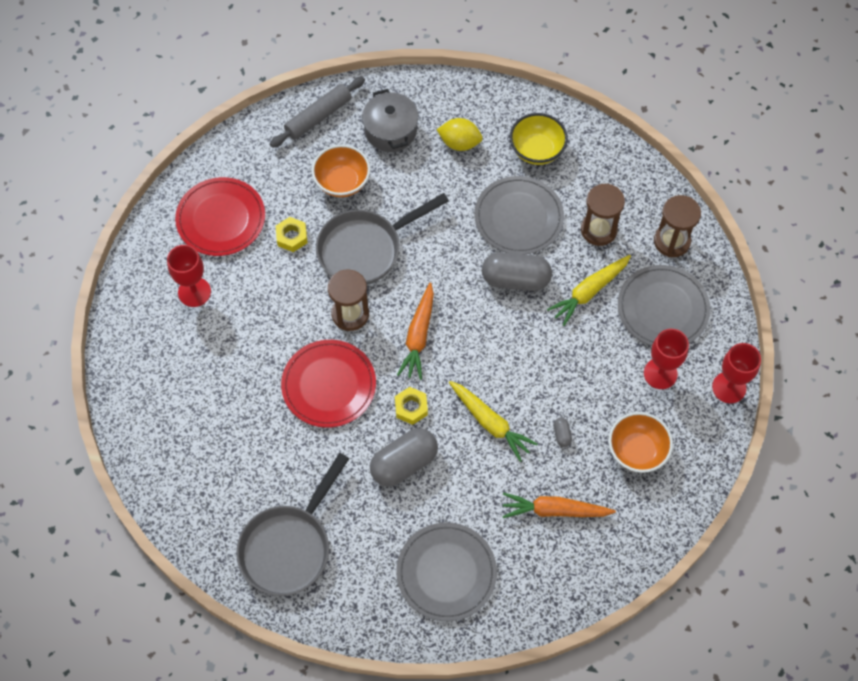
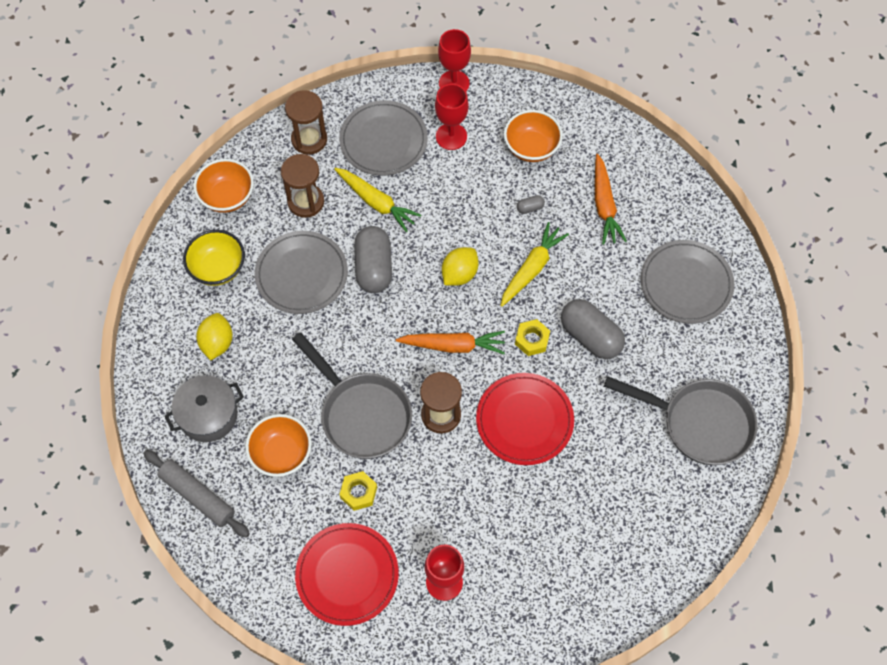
camera: 100 degrees left, 0 degrees up
none -> orange bowl [193,159,254,213]
none -> yellow lemon [442,247,478,286]

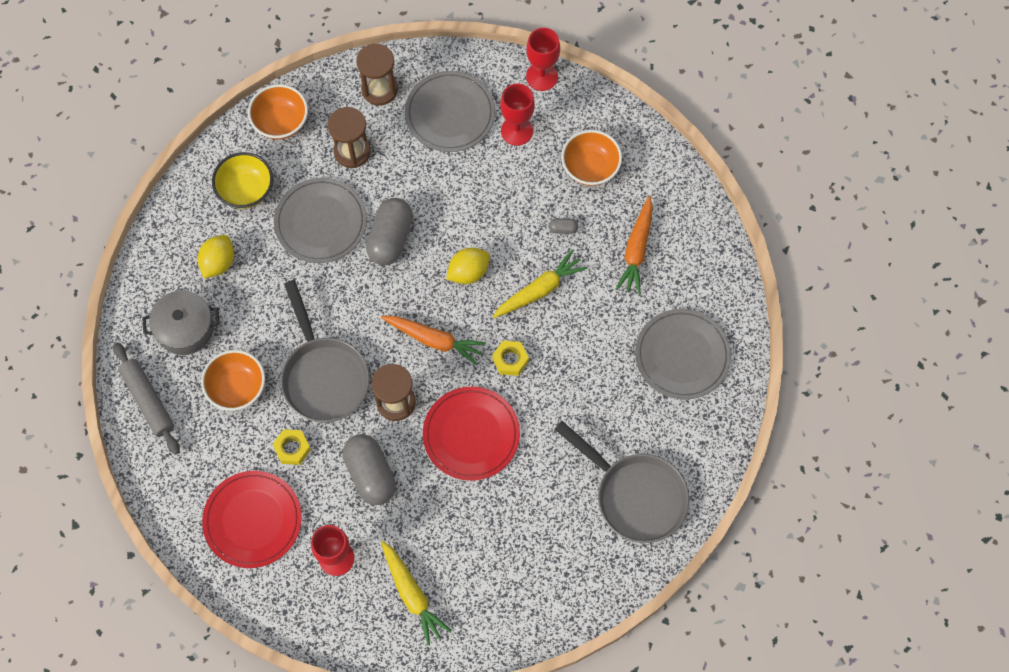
camera: 20 degrees right, 5 degrees up
yellow carrot [334,168,422,232] -> yellow carrot moved to [381,540,451,646]
grey capsule [561,299,625,359] -> grey capsule moved to [343,434,396,505]

